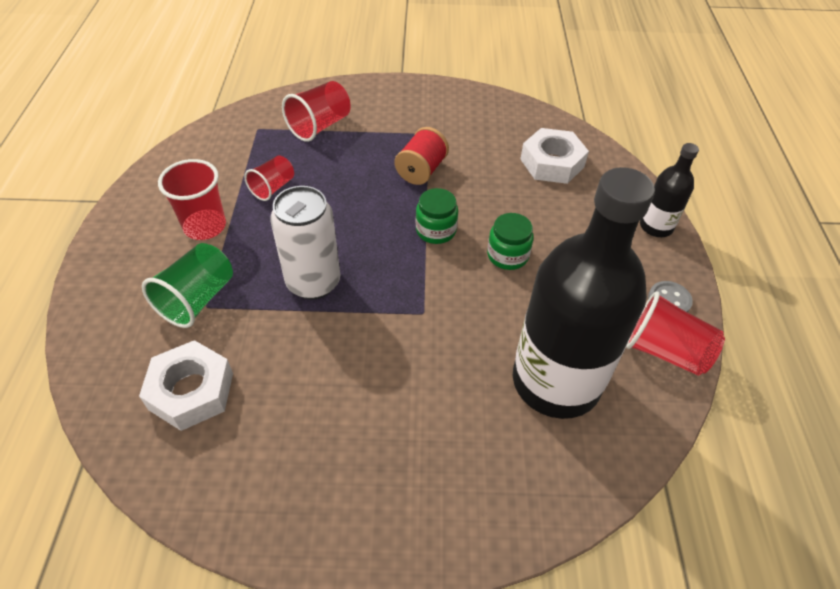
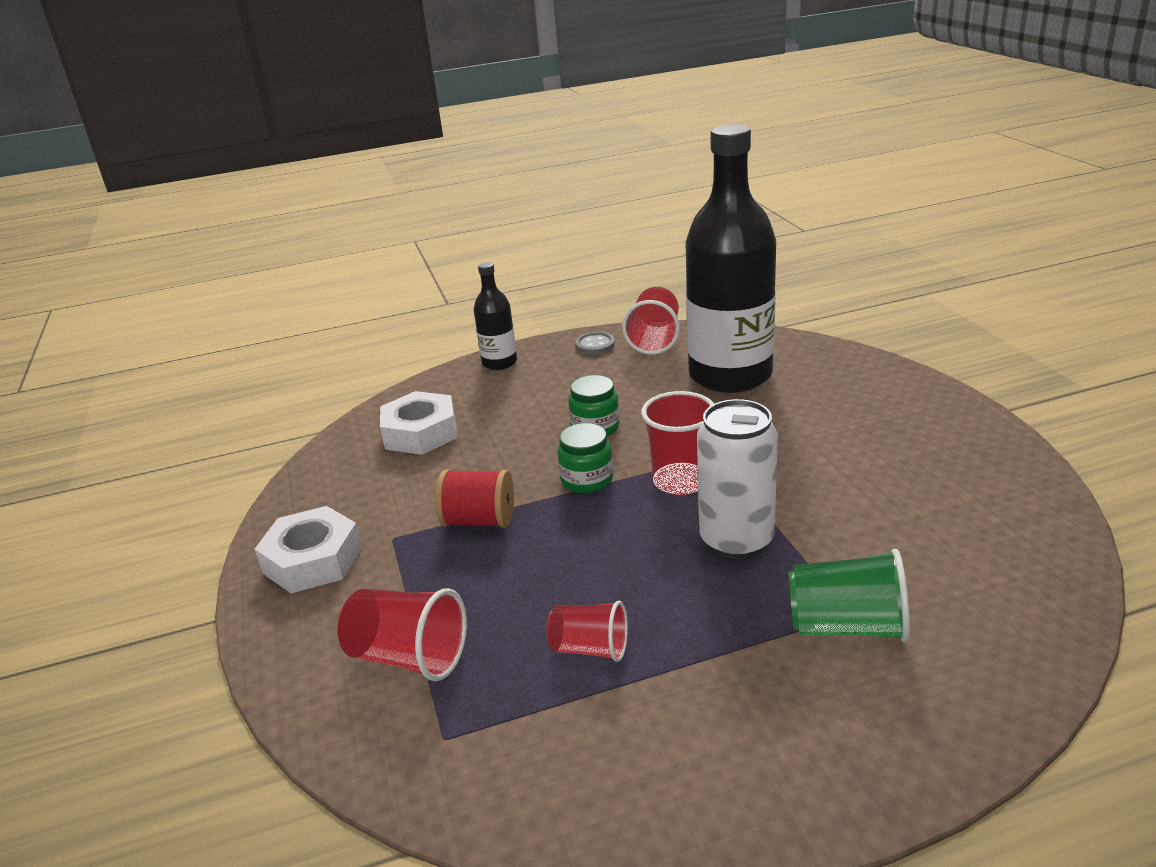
camera: 105 degrees left, 20 degrees down
white nut [139,340,233,431] -> white nut moved to [255,506,362,594]
red cup [158,159,226,240] -> red cup moved to [641,391,714,495]

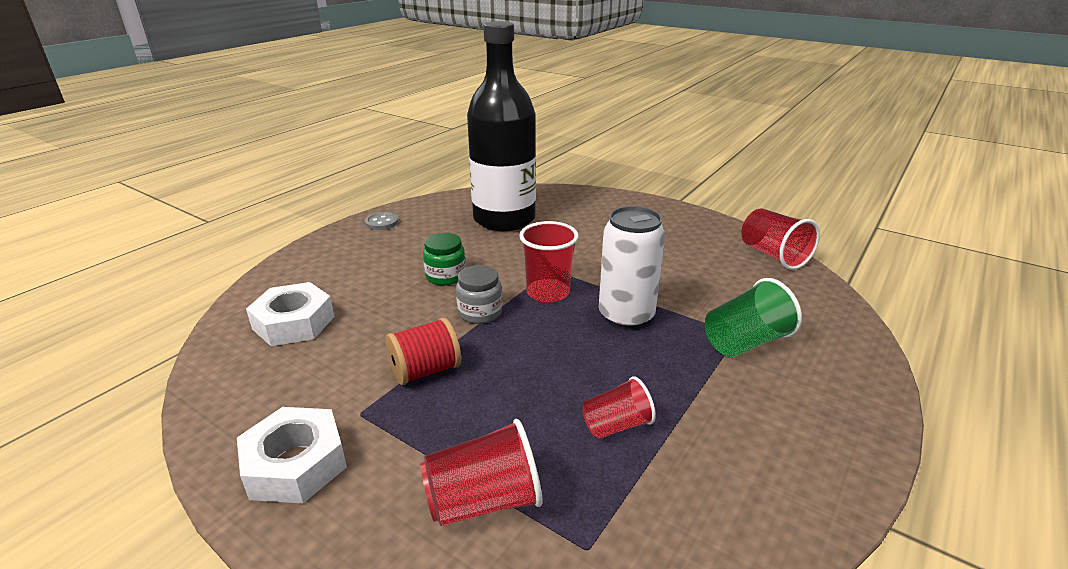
camera: 40 degrees left, 0 degrees up
black bottle [474,262,517,370] -> none
green jar [557,423,613,493] -> grey jar [456,265,502,324]
red cup [622,287,680,355] -> red cup moved to [741,209,820,270]

